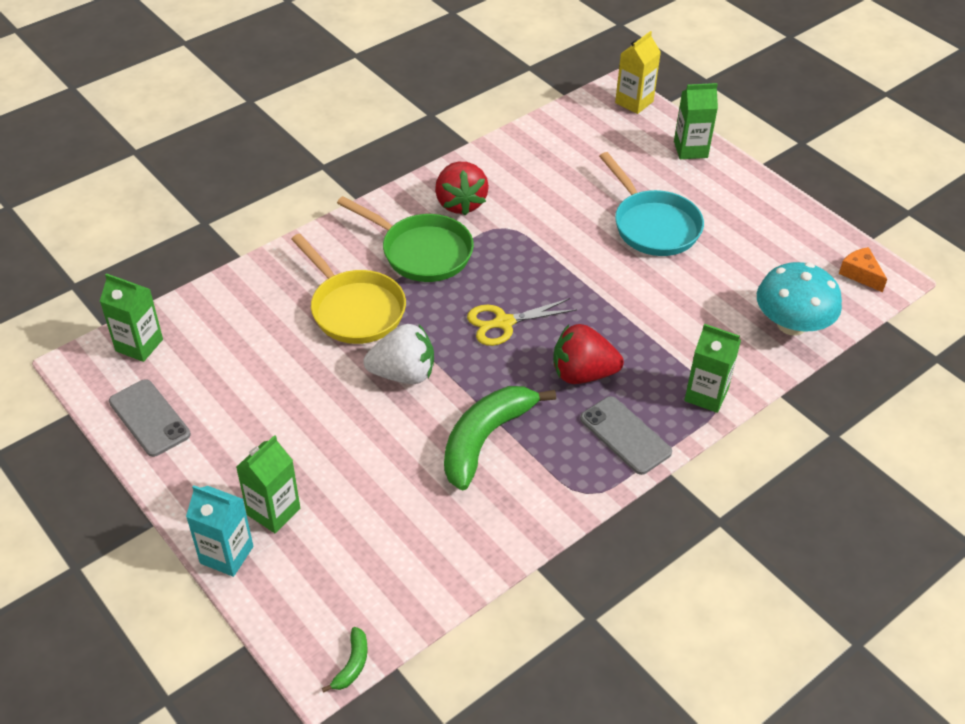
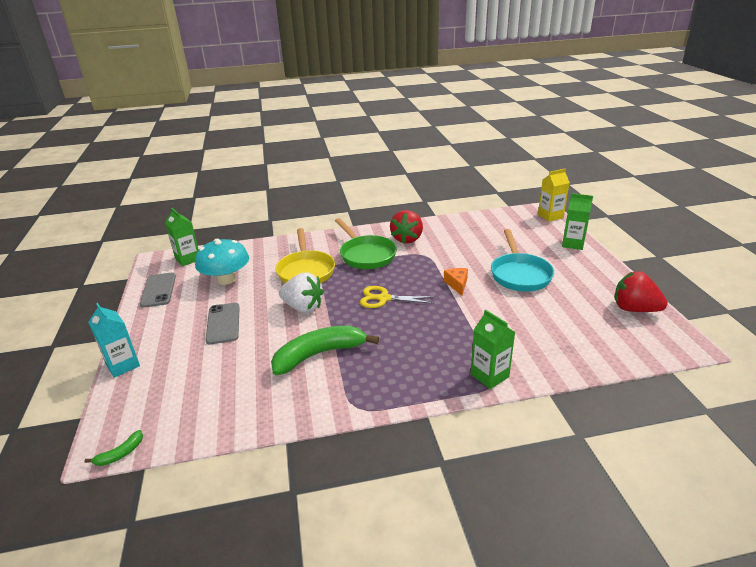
camera: 30 degrees right, 15 degrees down
green carton [236,435,300,533] -> none
red strawberry [553,324,624,384] -> red strawberry moved to [615,271,668,312]
grey phone [580,396,672,475] -> grey phone moved to [205,303,240,344]
turquoise mushroom [757,262,842,336] -> turquoise mushroom moved to [195,239,249,285]
orange cheese [839,247,887,292] -> orange cheese moved to [444,268,468,296]

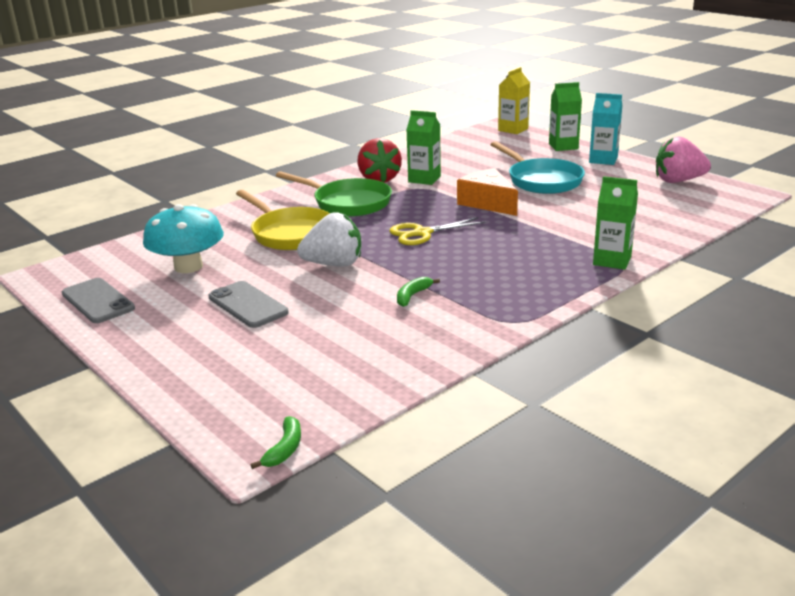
camera: 30 degrees left, 5 degrees down
turquoise carton [88,303,140,378] -> turquoise carton moved to [589,93,622,165]
green carton [165,208,199,266] -> green carton moved to [407,110,441,185]
green banana [271,326,379,375] -> green banana [397,277,440,307], size x0.43
orange cheese [444,268,468,296] -> orange cheese [457,168,518,216], size x1.64
red strawberry [615,271,668,312] -> pink strawberry [656,137,711,183]

